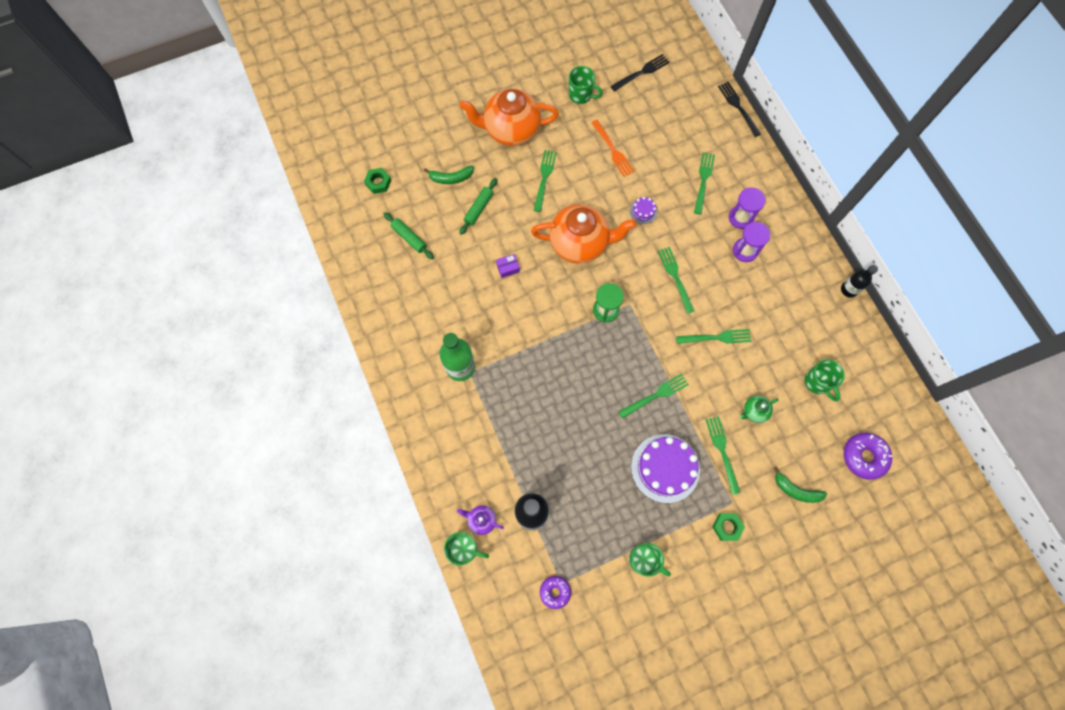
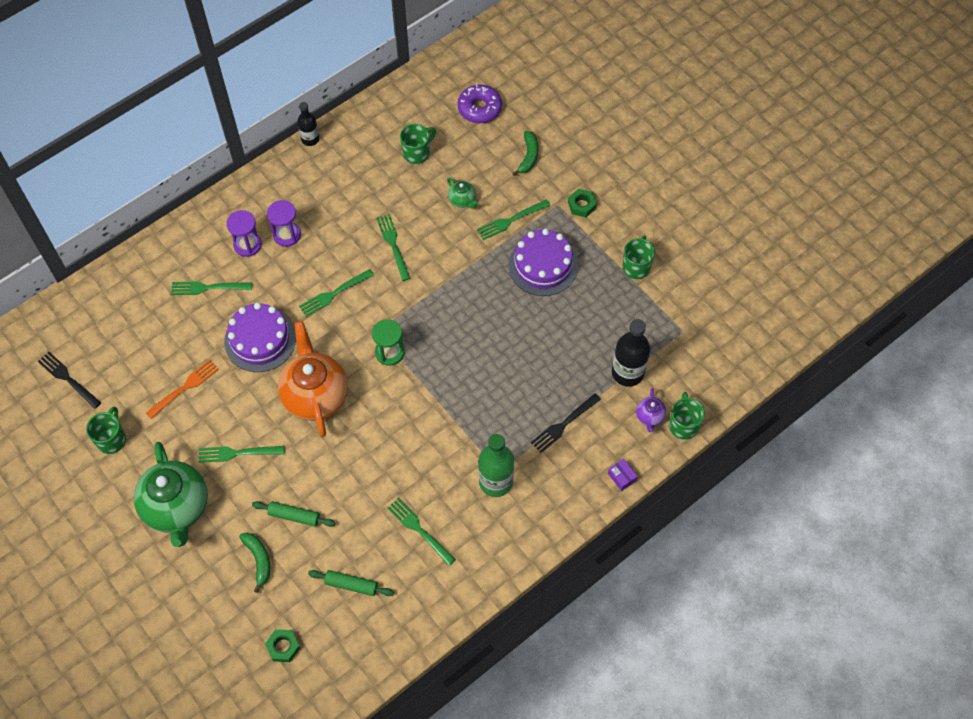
camera: 105 degrees left, 10 degrees down
green rolling pin [384,212,434,259] -> green rolling pin turned 75 degrees clockwise [308,570,394,596]
orange teapot [459,89,559,146] -> green teapot [134,442,208,547]
purple box [496,254,520,278] -> purple box moved to [608,459,638,491]
purple donut [540,576,571,609] -> none
green fork [618,373,689,419] -> green fork moved to [388,498,456,566]
purple cake [630,197,657,224] -> purple cake [224,302,296,372], size x2.24
black fork [718,82,761,137] -> black fork moved to [531,393,601,453]

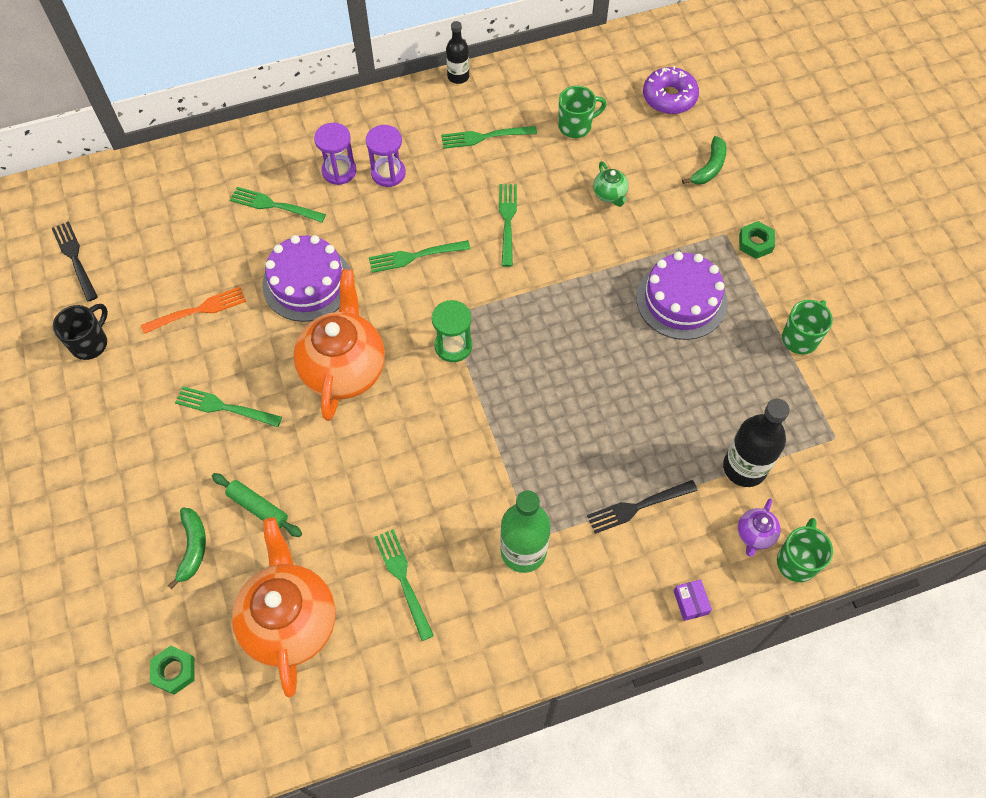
camera: 20 degrees right, 0 degrees up
green mug [86,407,126,454] -> black mug [53,304,108,360]
green teapot [134,442,208,547] -> none
green rolling pin [308,570,394,596] -> orange teapot [232,517,335,698]
green fork [477,200,550,240] -> green fork moved to [441,126,537,149]

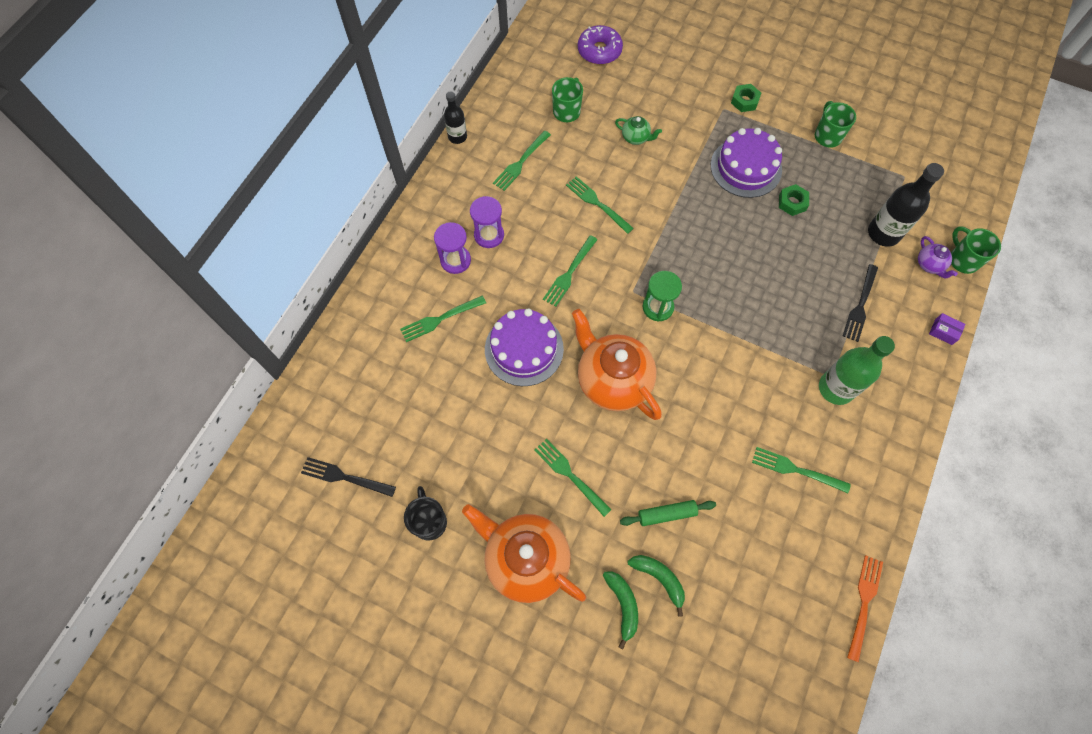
camera: 45 degrees left, 5 degrees up
orange fork [141,286,246,334] -> orange fork moved to [847,555,883,662]
green nut [150,646,195,695] -> green nut moved to [779,184,809,216]
green fork [175,386,282,427] -> green fork turned 75 degrees clockwise [534,439,612,517]
orange teapot [232,517,335,698] -> orange teapot moved to [462,504,586,603]
green banana [682,136,727,185] -> green banana moved to [603,571,638,649]

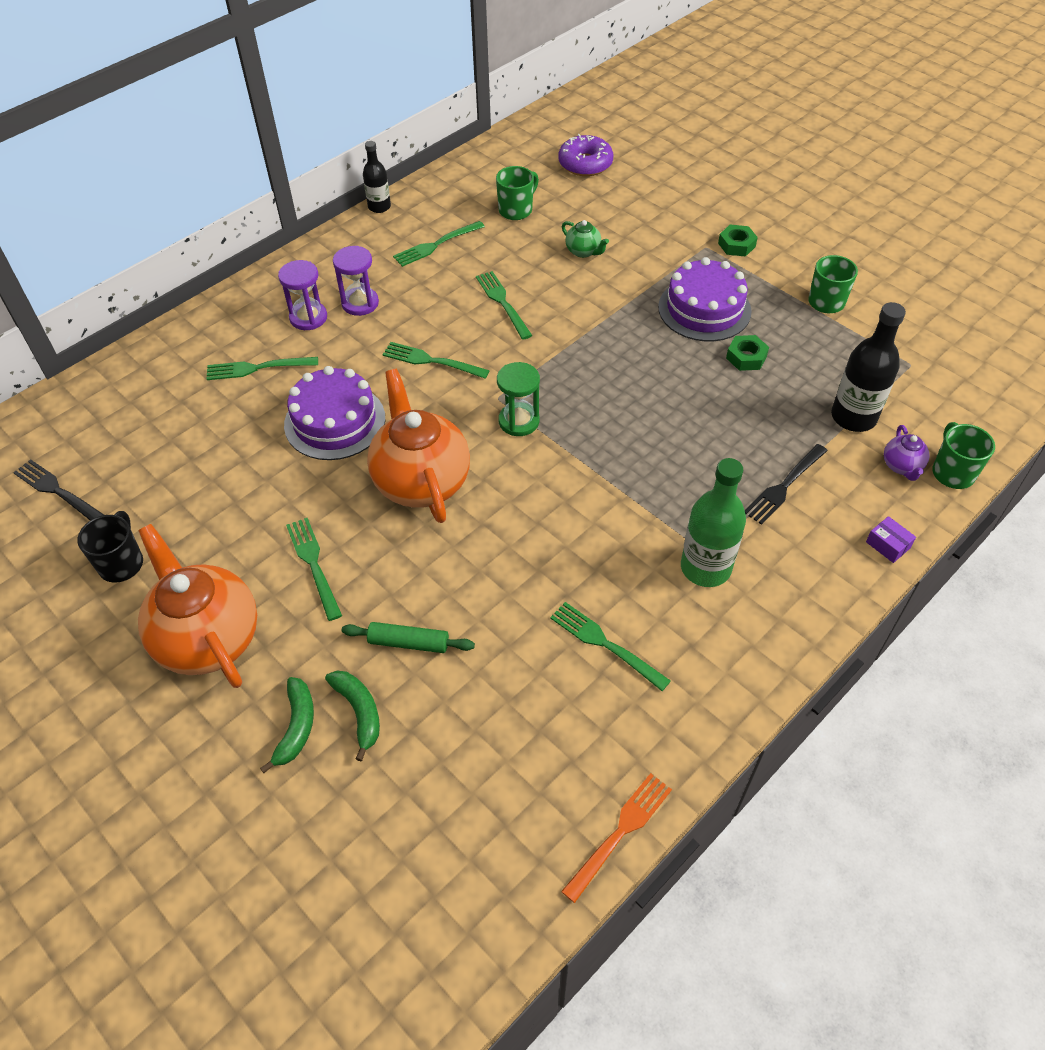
camera: 20 degrees right, 15 degrees down
green fork [543,235,597,307] -> green fork turned 60 degrees clockwise [382,342,490,379]

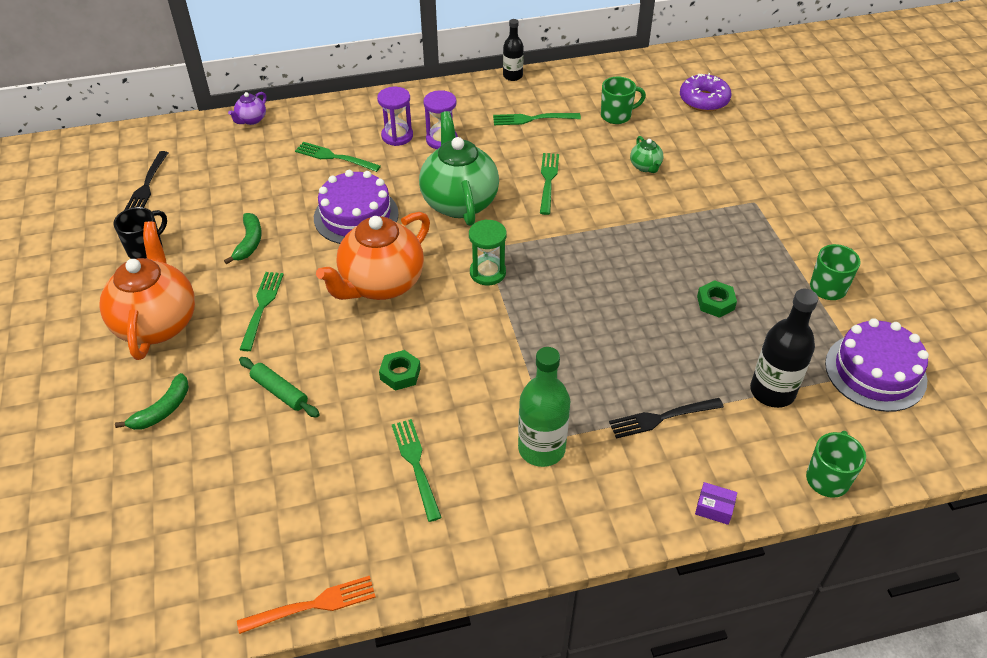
camera: 30 degrees right, 5 degrees down
black fork [13,459,104,521] -> black fork turned 150 degrees counterclockwise [124,151,168,210]
green banana [325,671,380,761] -> green banana moved to [224,213,262,265]
orange teapot [367,369,470,523] -> orange teapot turned 150 degrees counterclockwise [316,212,430,300]
green fork [382,342,490,379] -> green teapot [419,111,499,226]
purple cake [658,257,752,341] -> purple cake moved to [825,318,929,412]
green nut [718,225,758,257] -> green nut moved to [379,350,421,391]
purple box [866,516,916,563] -> purple box turned 60 degrees counterclockwise [695,482,737,525]
purple teapot [884,425,930,481] -> purple teapot moved to [228,92,266,125]

